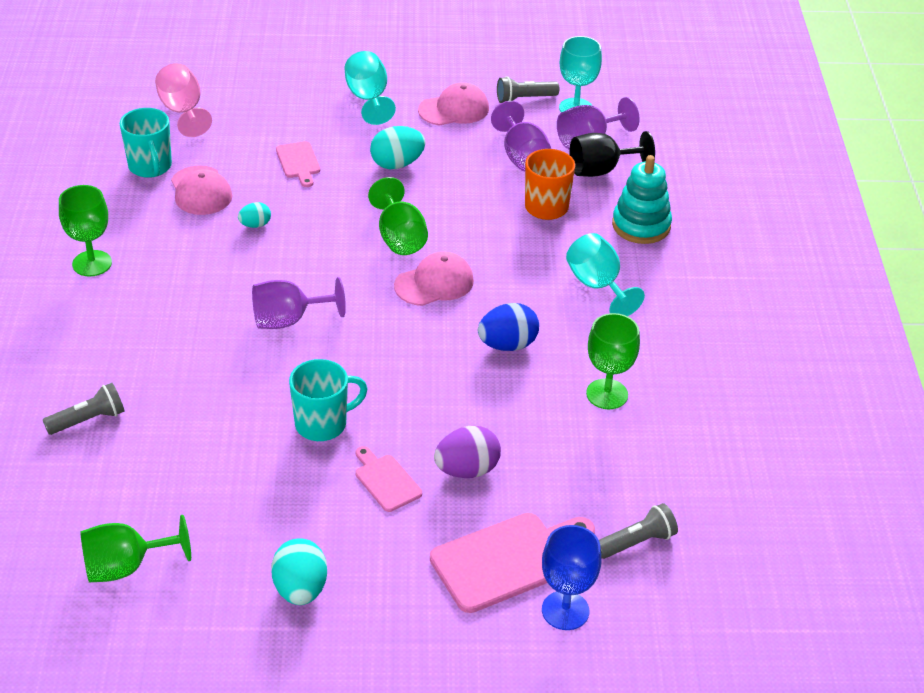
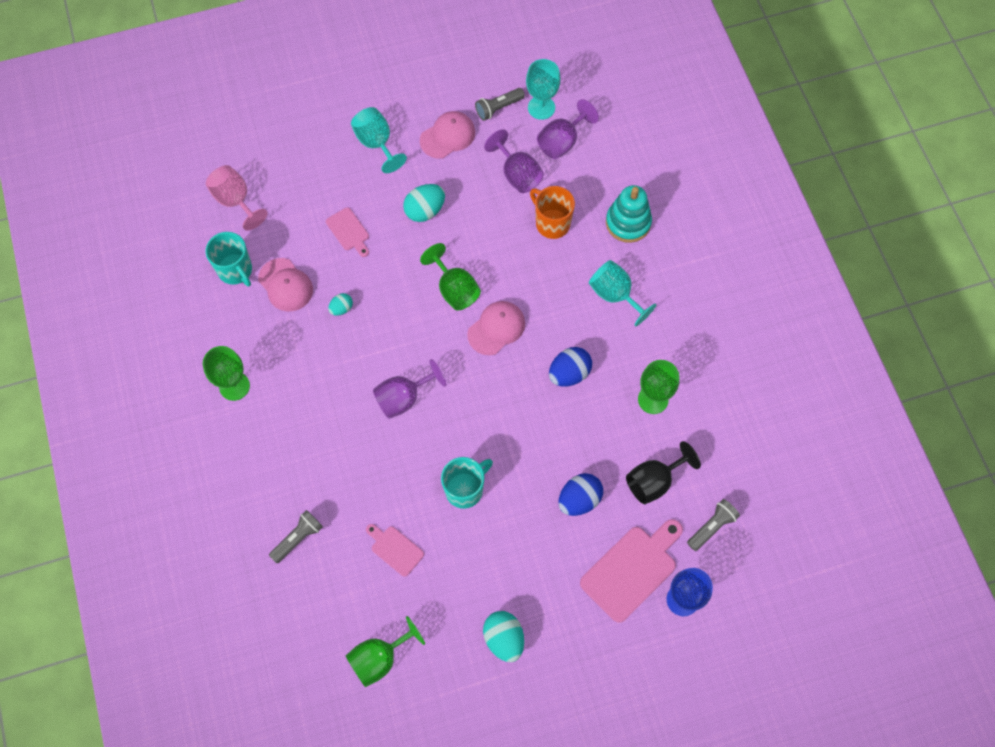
camera: 15 degrees left, 25 degrees up
pink cutting board [355,446,422,512] -> pink cutting board moved to [366,524,424,577]
purple egg [434,426,501,478] -> blue egg [558,473,603,516]
black goblet [569,131,655,177] -> black goblet moved to [626,441,701,504]

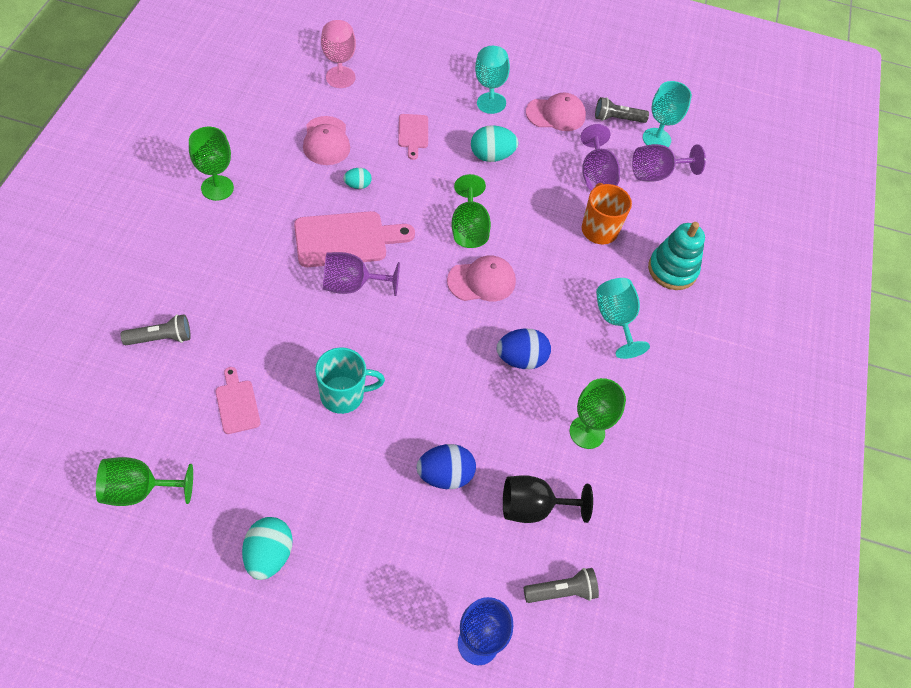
camera: 25 degrees right, 10 degrees down
turquoise mug [206,232,252,286] -> none
pink cutting board [580,519,683,623] -> pink cutting board moved to [294,211,415,267]

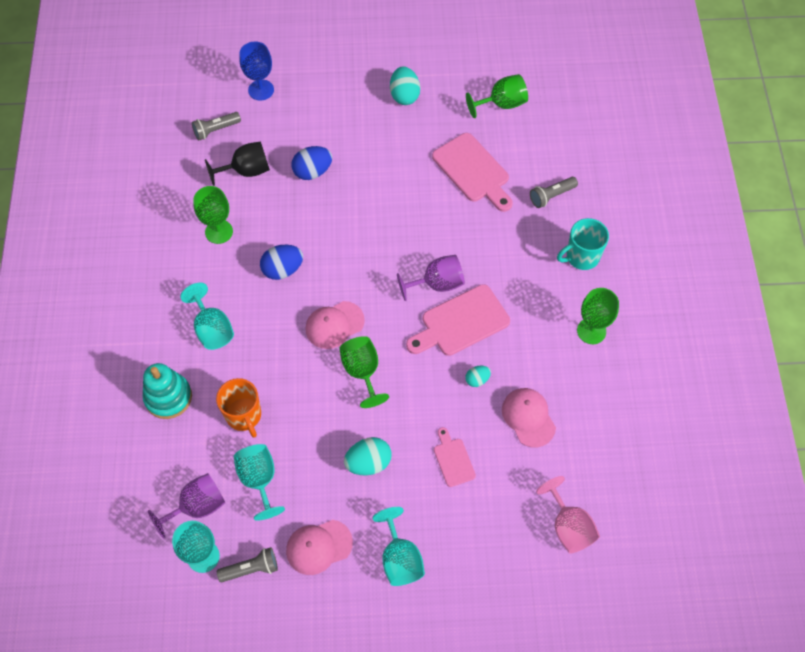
camera: 170 degrees right, 5 degrees up
pink cutting board [215,367,260,434] -> pink cutting board [432,133,513,212], size x1.84
turquoise mug [315,347,385,414] -> turquoise mug moved to [557,218,609,270]
purple goblet [580,124,620,191] -> turquoise goblet [234,444,285,521]

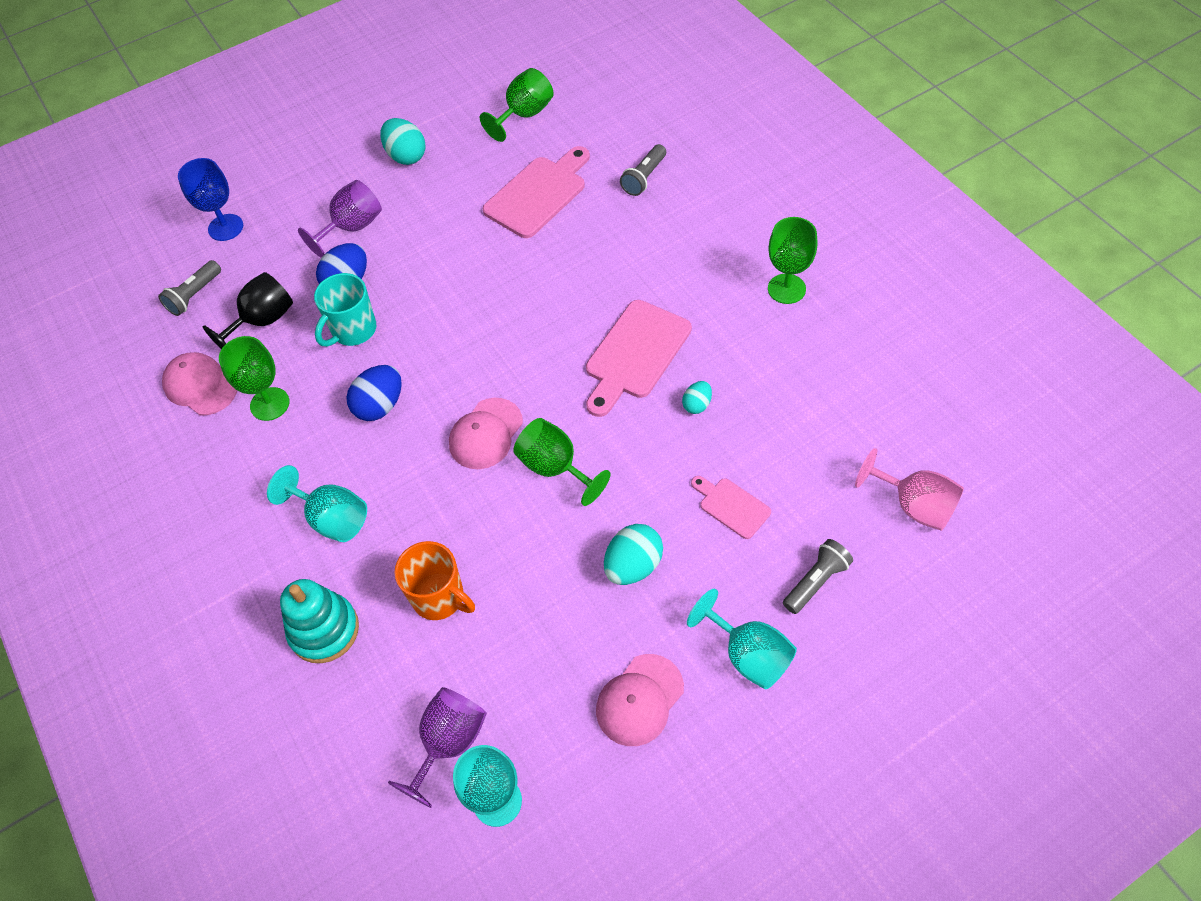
camera: 25 degrees left, 5 degrees down
grey flashlight [217,547,278,582] -> grey flashlight moved to [783,539,853,614]
turquoise goblet [234,444,285,521] -> none
purple goblet [397,255,465,301] -> purple goblet moved to [298,180,382,258]
pink cutting board [432,133,513,212] -> pink cutting board turned 75 degrees counterclockwise [483,146,590,238]
pink cap [502,388,556,447] -> pink cap moved to [162,352,237,416]
turquoise mug [557,218,609,270] -> turquoise mug moved to [314,273,377,347]

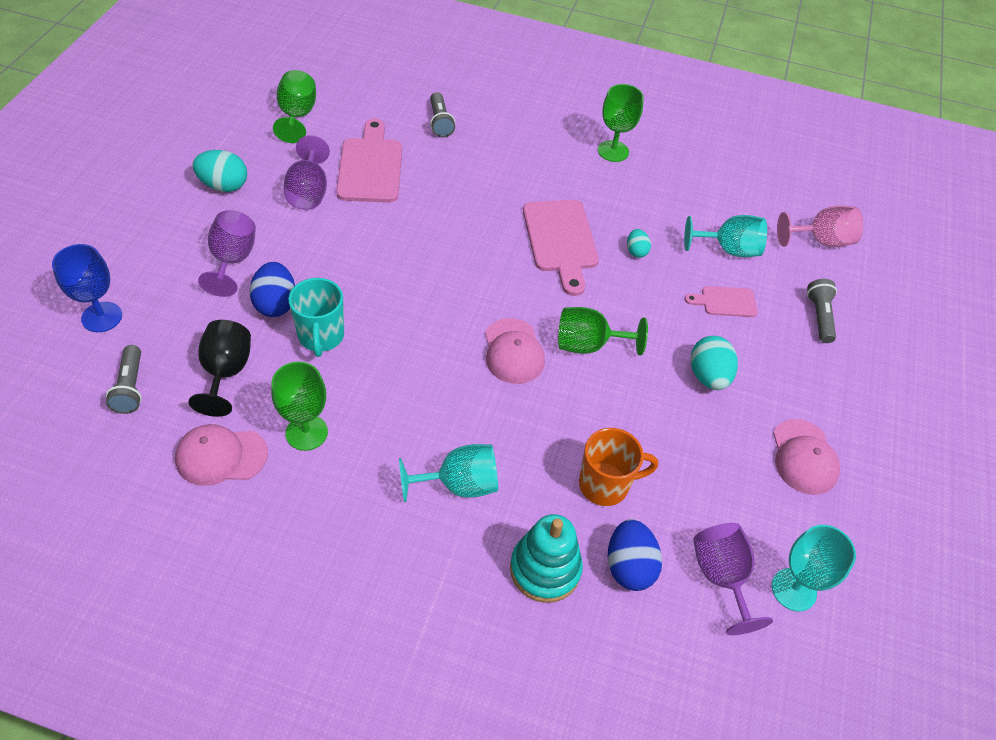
camera: 50 degrees left, 5 degrees down
blue egg [346,365,402,421] -> blue egg moved to [608,519,662,591]
turquoise goblet [687,589,797,689] -> turquoise goblet moved to [684,215,767,257]
none -> purple goblet [284,135,330,210]

